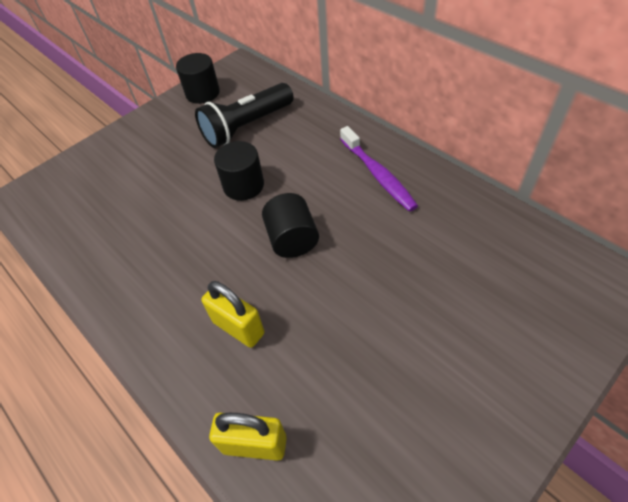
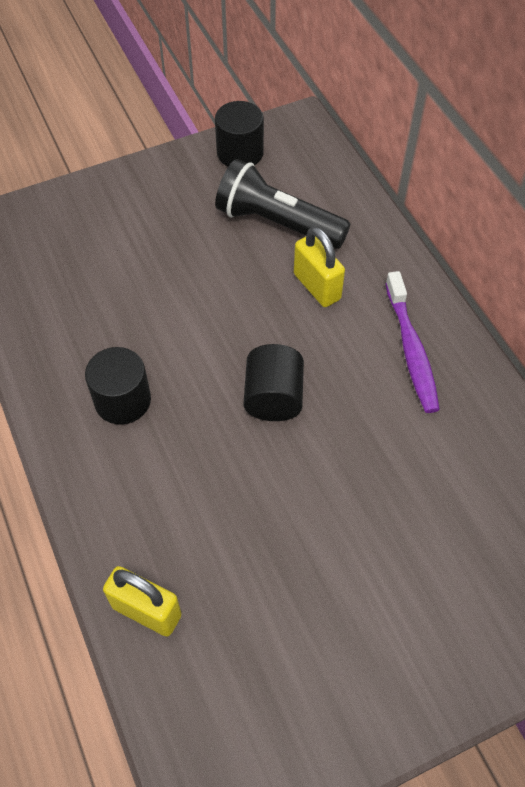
camera: 15 degrees right, 5 degrees up
black flashlight [195,83,294,148] -> black flashlight turned 45 degrees clockwise [215,159,350,249]
yellow padlock [201,281,265,348] -> yellow padlock moved to [294,227,345,307]
black cylinder [214,141,264,201] -> black cylinder moved to [85,347,151,425]

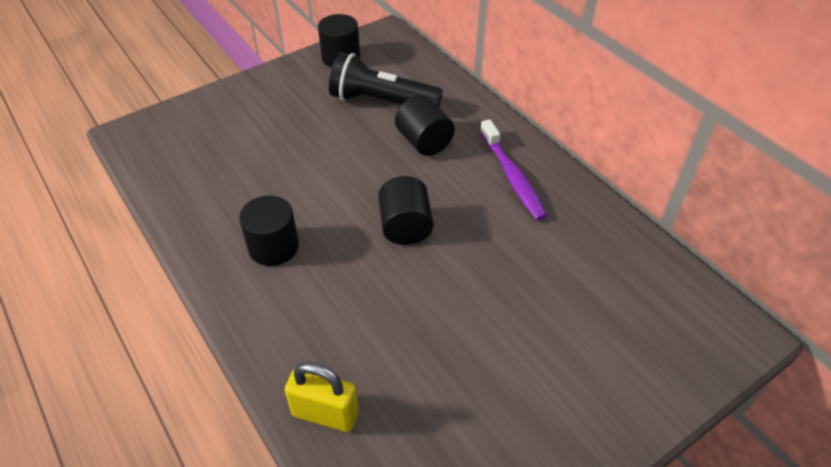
camera: 10 degrees left, 10 degrees down
yellow padlock [294,227,345,307] -> black cylinder [395,95,455,156]

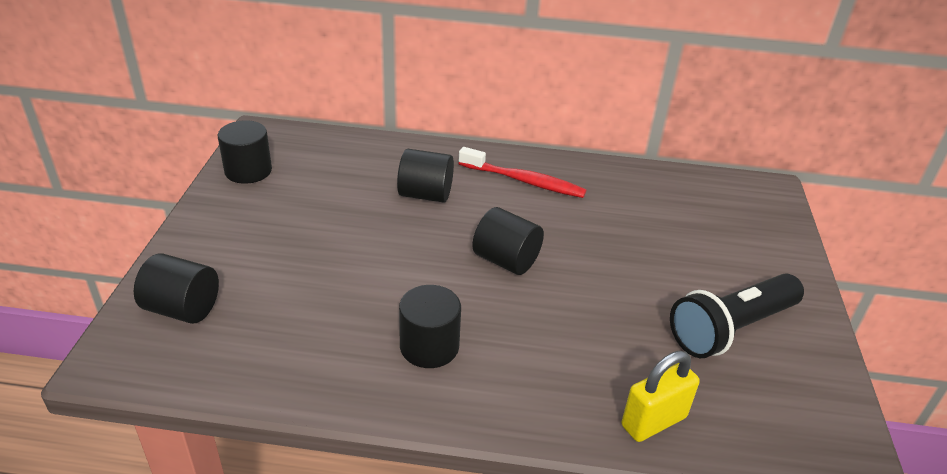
camera: 50 degrees left, 10 degrees down
black flashlight [329,52,443,107] -> black flashlight moved to [670,273,804,358]
purple toothbrush [480,119,547,220] -> red toothbrush [459,147,587,198]
none -> black cylinder [134,253,219,324]

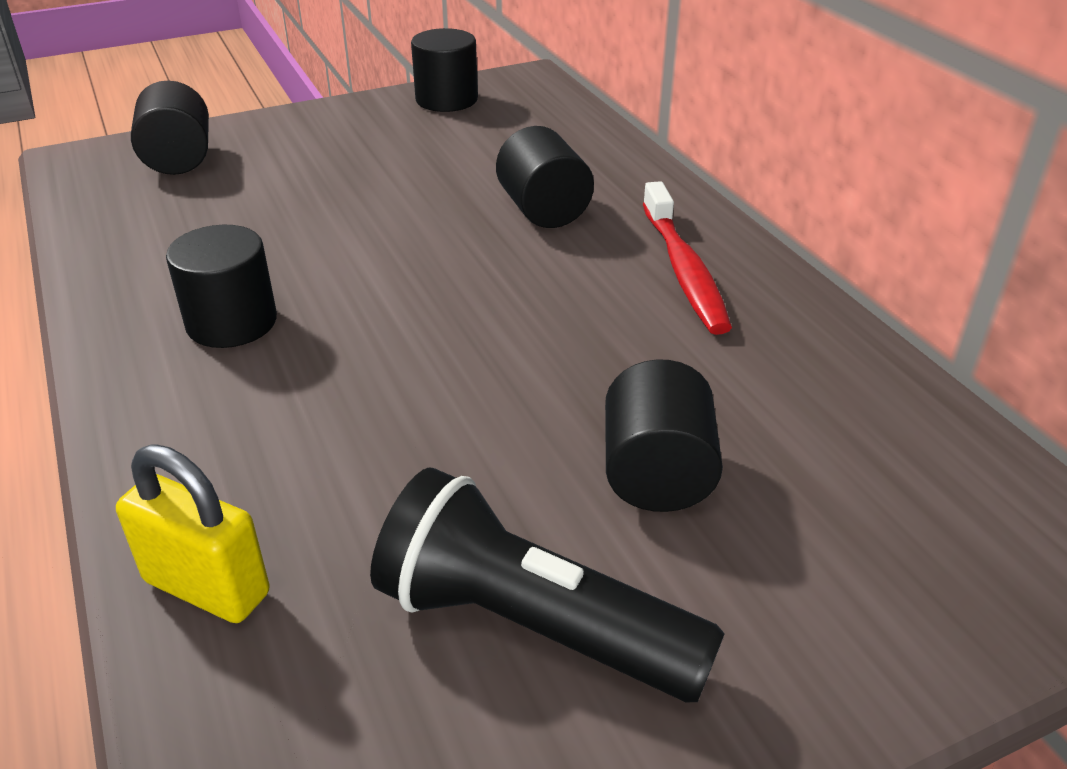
camera: 60 degrees right, 0 degrees up
black cylinder [472,207,544,275] -> black cylinder moved to [605,359,723,512]

